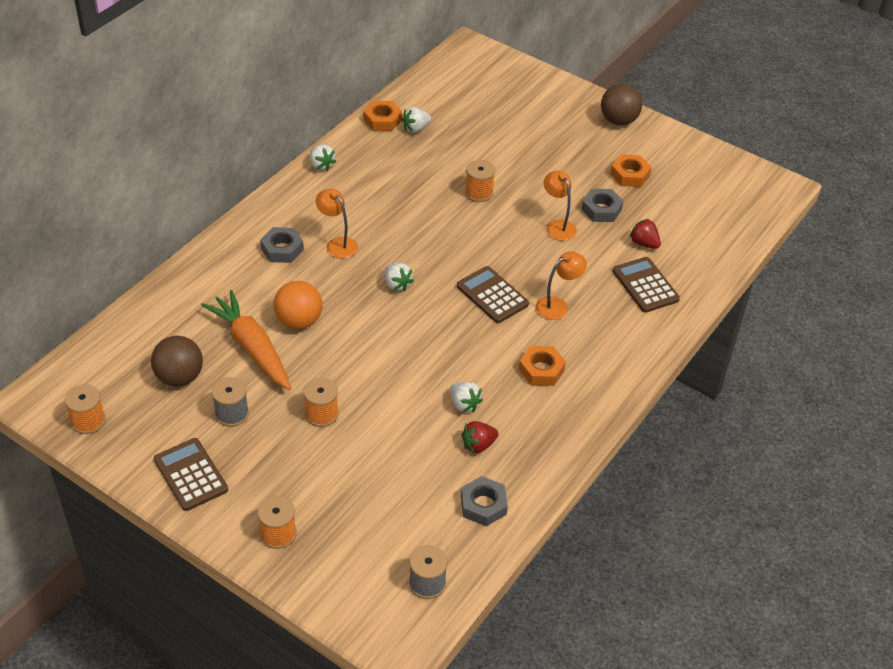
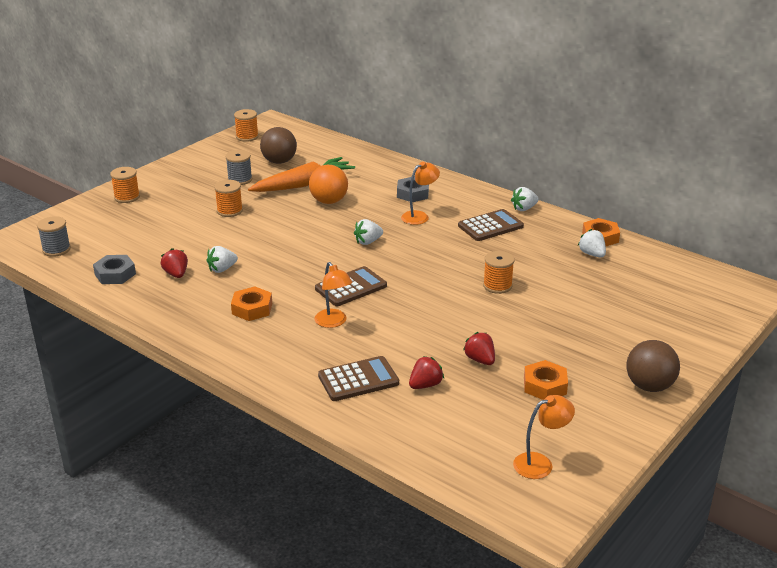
camera: 95 degrees right, 15 degrees down
brown calculator [154,438,228,511] -> brown calculator moved to [458,209,524,241]
orange lamp [544,170,577,241] -> orange lamp moved to [513,395,575,479]
grey nut [581,189,623,222] -> red strawberry [463,332,495,365]

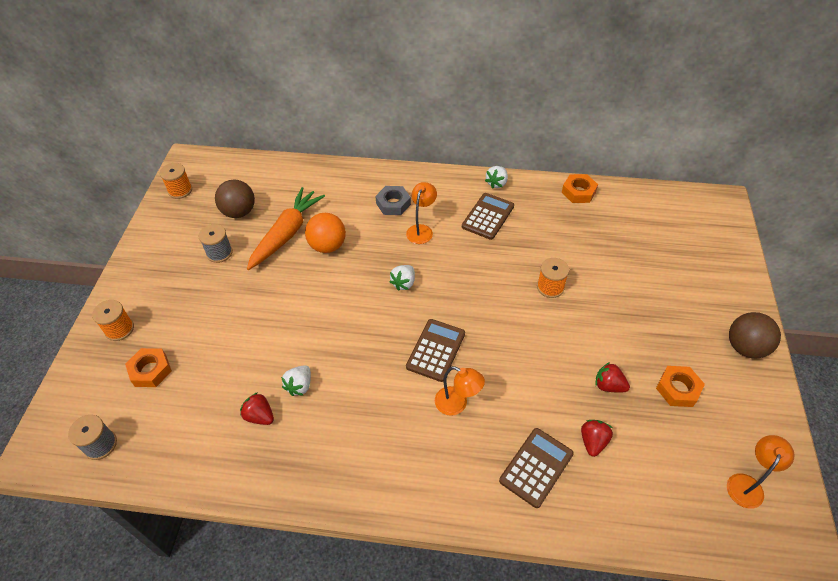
camera: 30 degrees left, 20 degrees up
grey nut [93,255,136,284] -> none
orange spool [214,180,243,217] -> none
orange nut [231,286,272,321] -> orange nut moved to [125,348,172,387]
white strawberry [578,229,606,257] -> none

